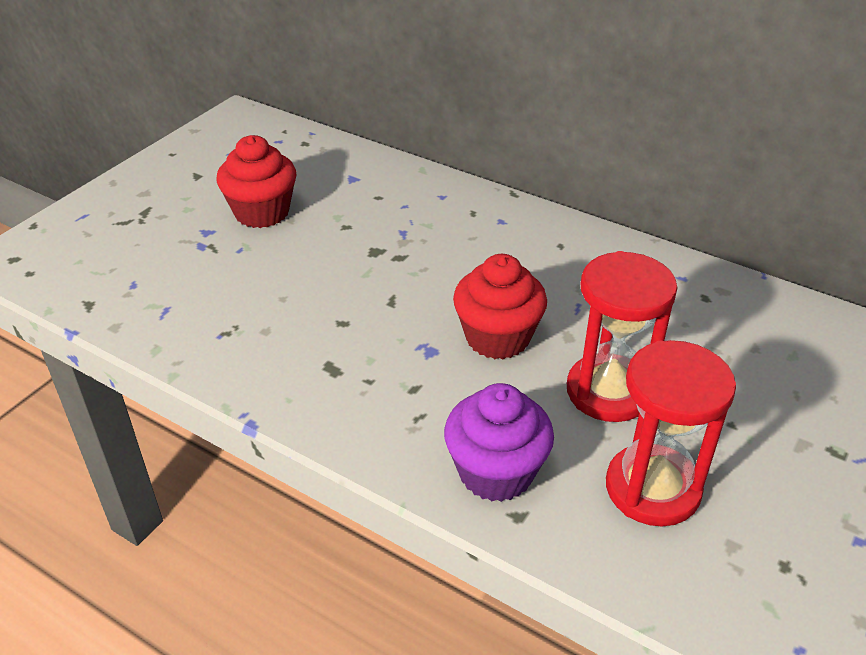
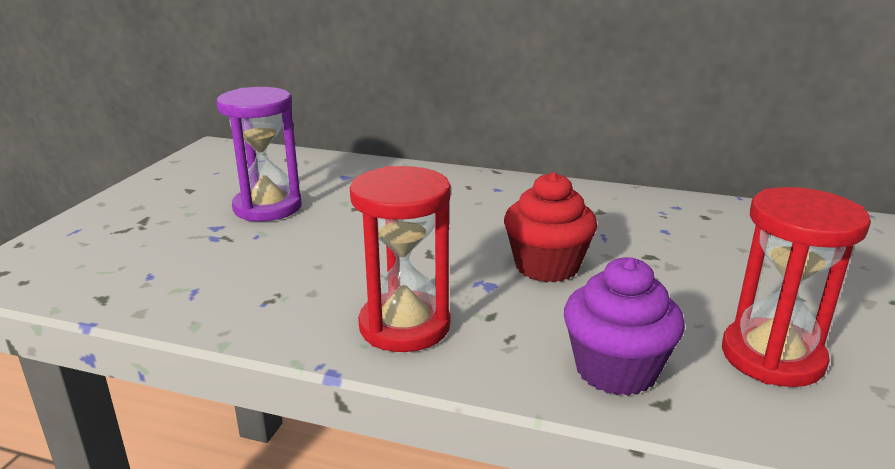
camera: 15 degrees left, 15 degrees down
red cupcake [217,135,297,228] -> purple hourglass [217,87,302,221]
red hourglass [567,251,677,422] -> red hourglass moved to [350,166,451,352]

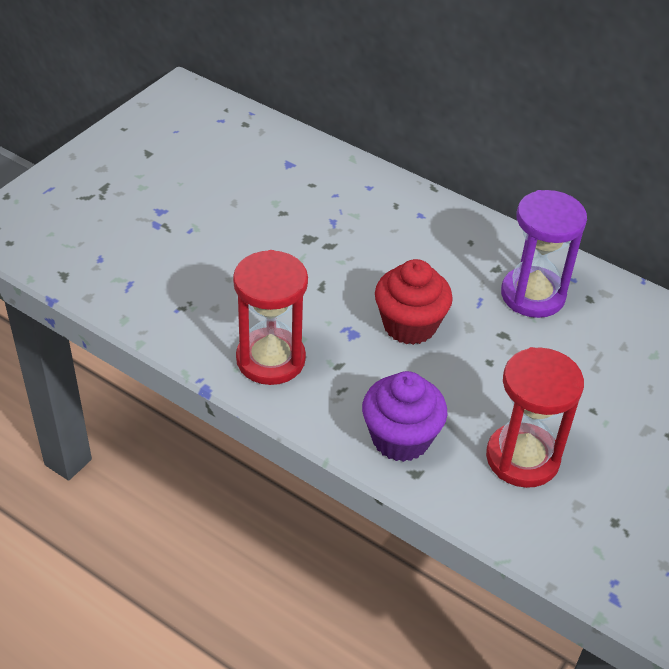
camera: 15 degrees right, 20 degrees up
purple hourglass [217,87,302,221] -> purple hourglass moved to [501,190,587,318]

